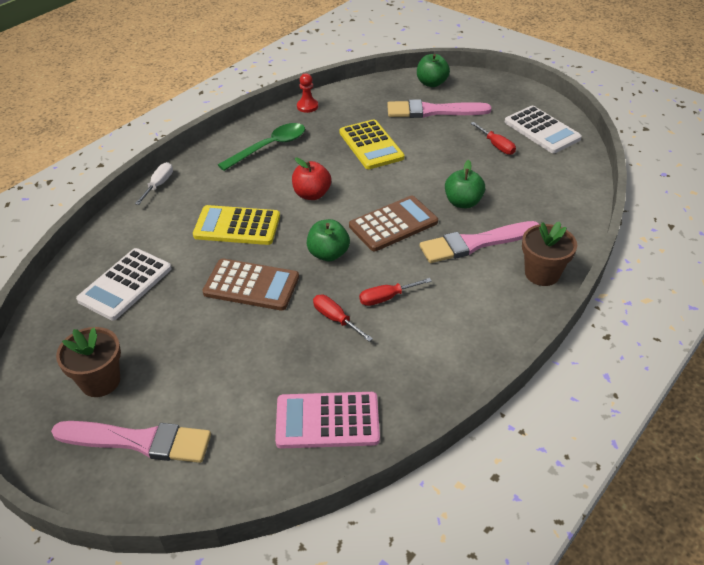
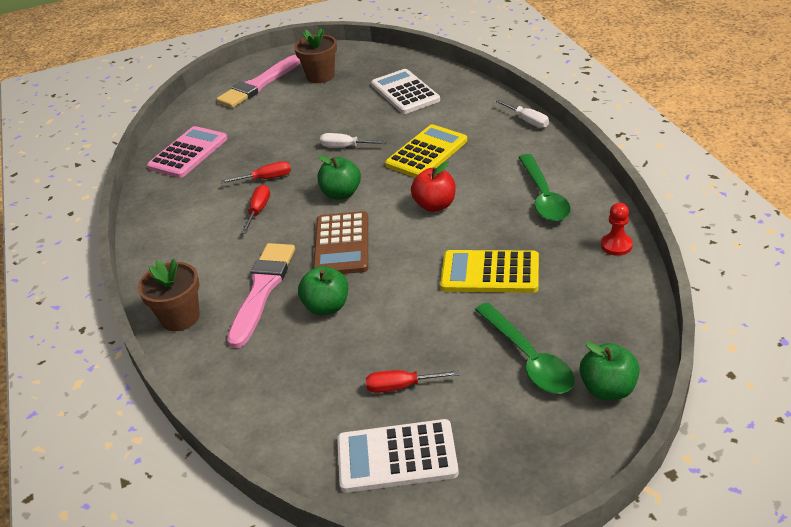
camera: 125 degrees right, 5 degrees down
brown calculator [202,258,299,311] -> white screwdriver [320,133,386,147]
pink brush [387,99,492,118] -> green spoon [475,302,575,394]

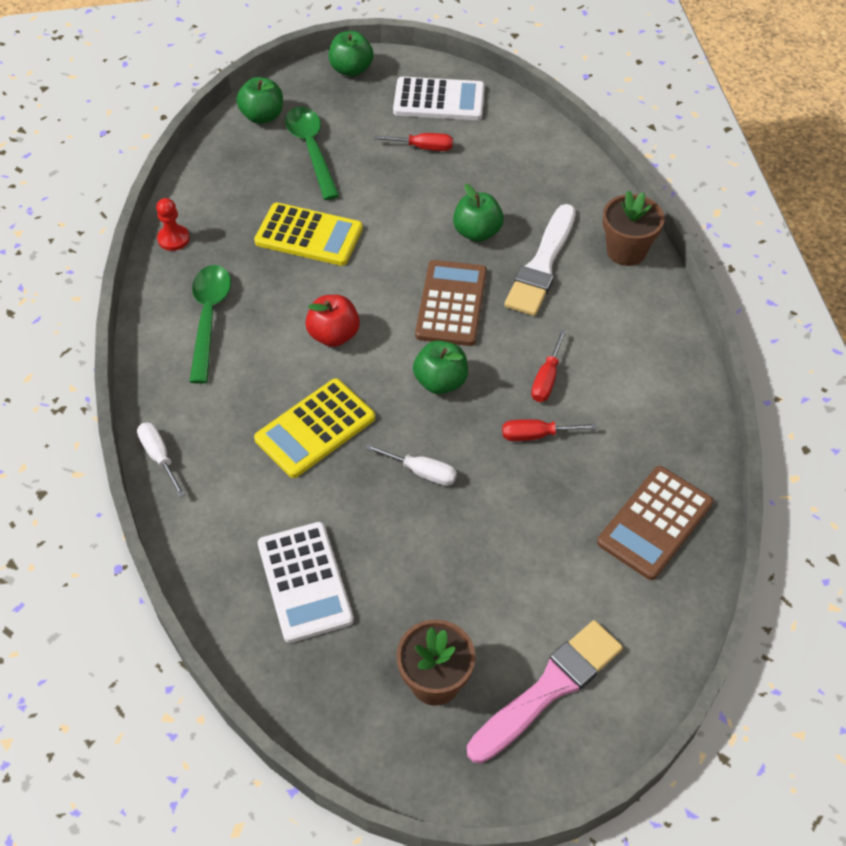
camera: 175 degrees left, 15 degrees up
pink calculator [147,126,227,178] -> brown calculator [597,466,713,580]
pink brush [227,243,295,348] -> white brush [505,204,576,316]
none -> green apple [329,31,374,77]

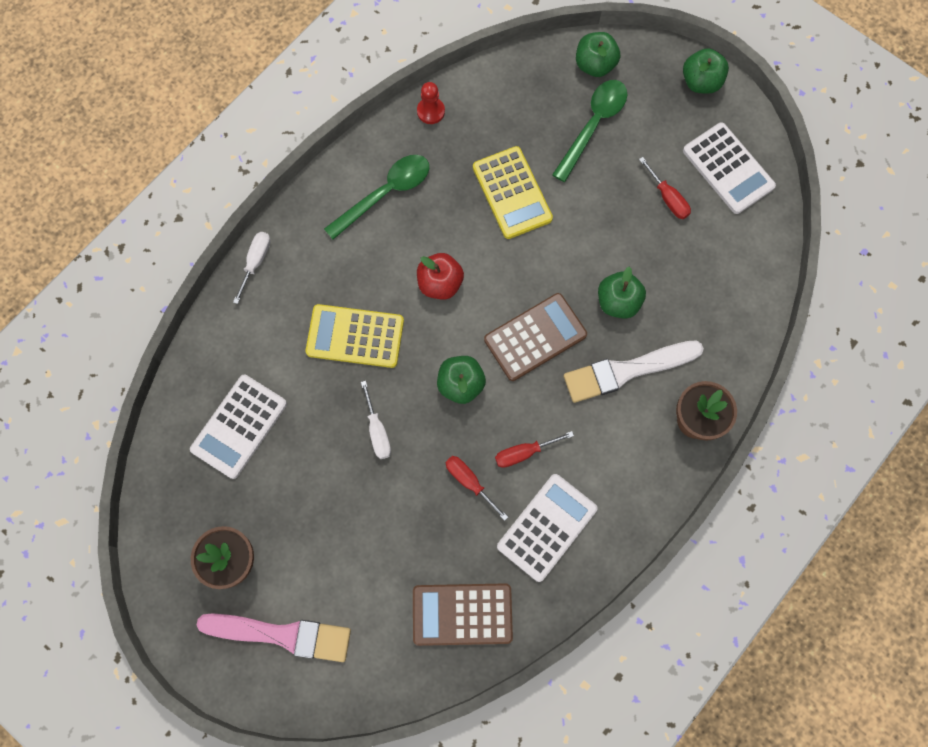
camera: 50 degrees right, 20 degrees up
none -> white calculator [497,474,598,582]

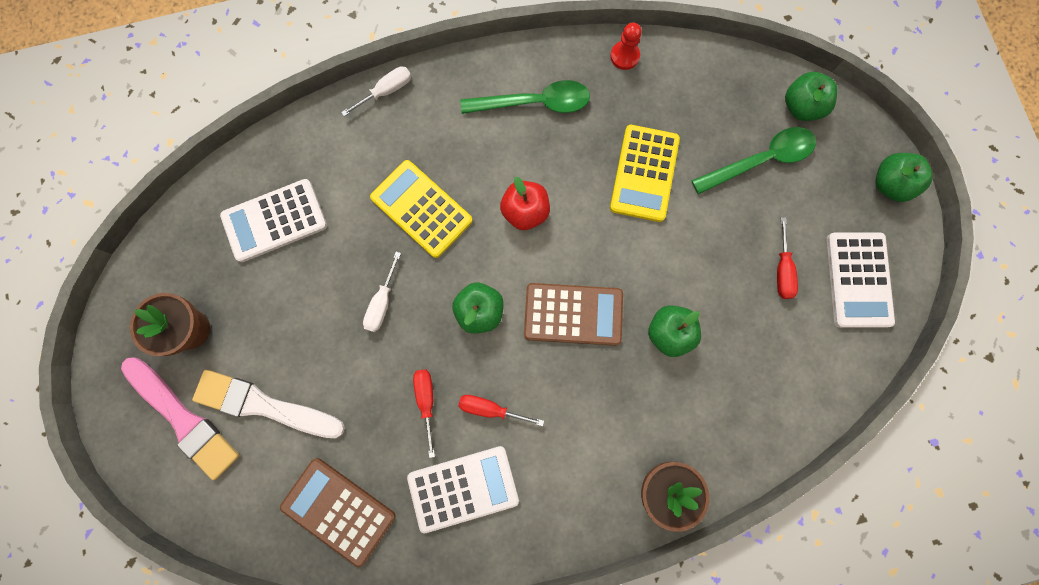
camera: 35 degrees right, 5 degrees up
white brush [563,340,704,403] -> white brush moved to [192,370,345,438]

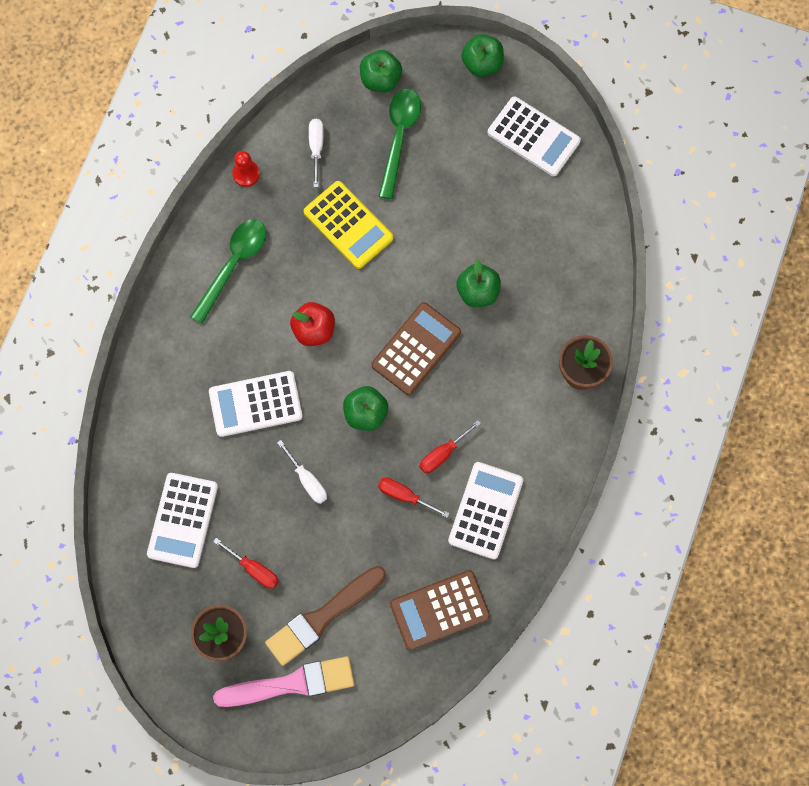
camera: 55 degrees left, 5 degrees down
white brush [192,370,345,438] -> brown brush [265,566,386,666]
white screwdriver [341,66,411,116] -> white screwdriver moved to [309,119,324,187]
yellow calculator [370,160,473,258] -> white calculator [209,371,303,437]
red screwdriver [777,217,798,299] -> red screwdriver moved to [213,538,279,589]

